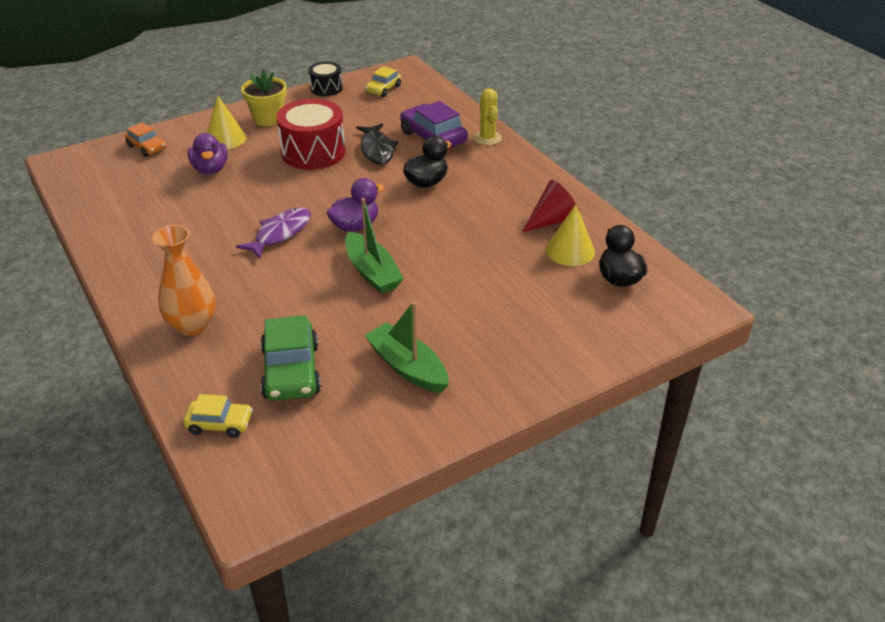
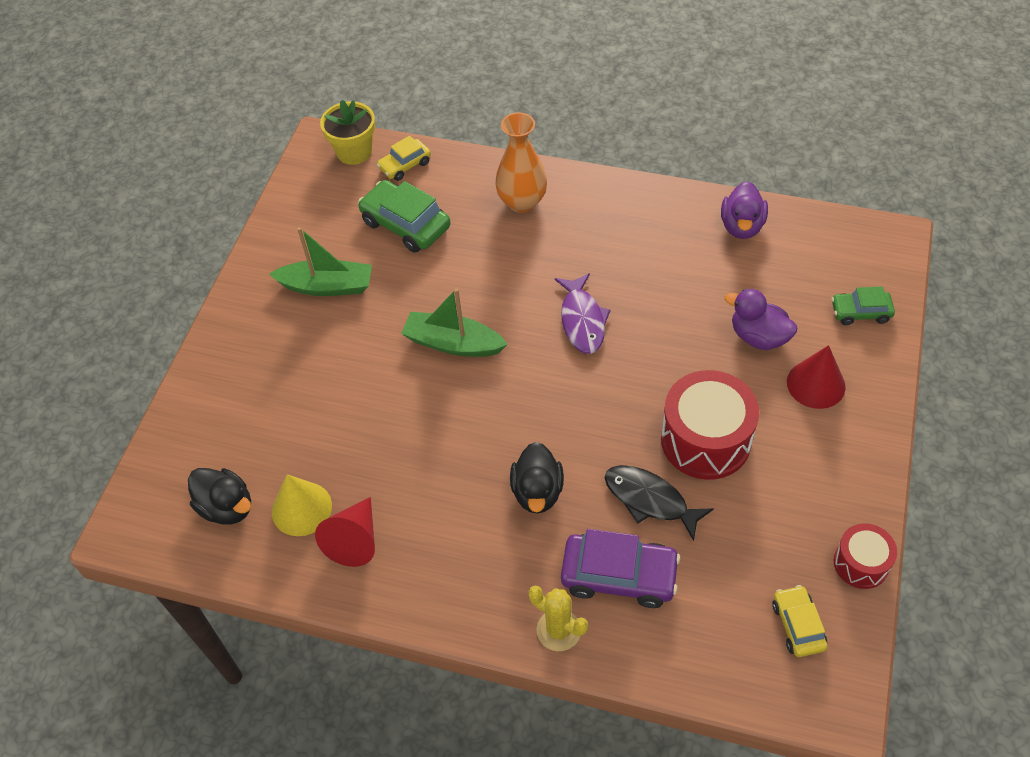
camera: 140 degrees right, 15 degrees up
orange car [125,122,166,157] -> green car [832,286,895,325]
yellow cone [207,96,247,150] -> red cone [787,345,846,409]
yellow flower pot [241,69,287,126] -> yellow flower pot moved to [320,100,375,165]
black drum [308,62,343,96] -> red drum [834,523,897,589]
purple duck [327,178,385,232] -> purple duck moved to [721,181,768,239]

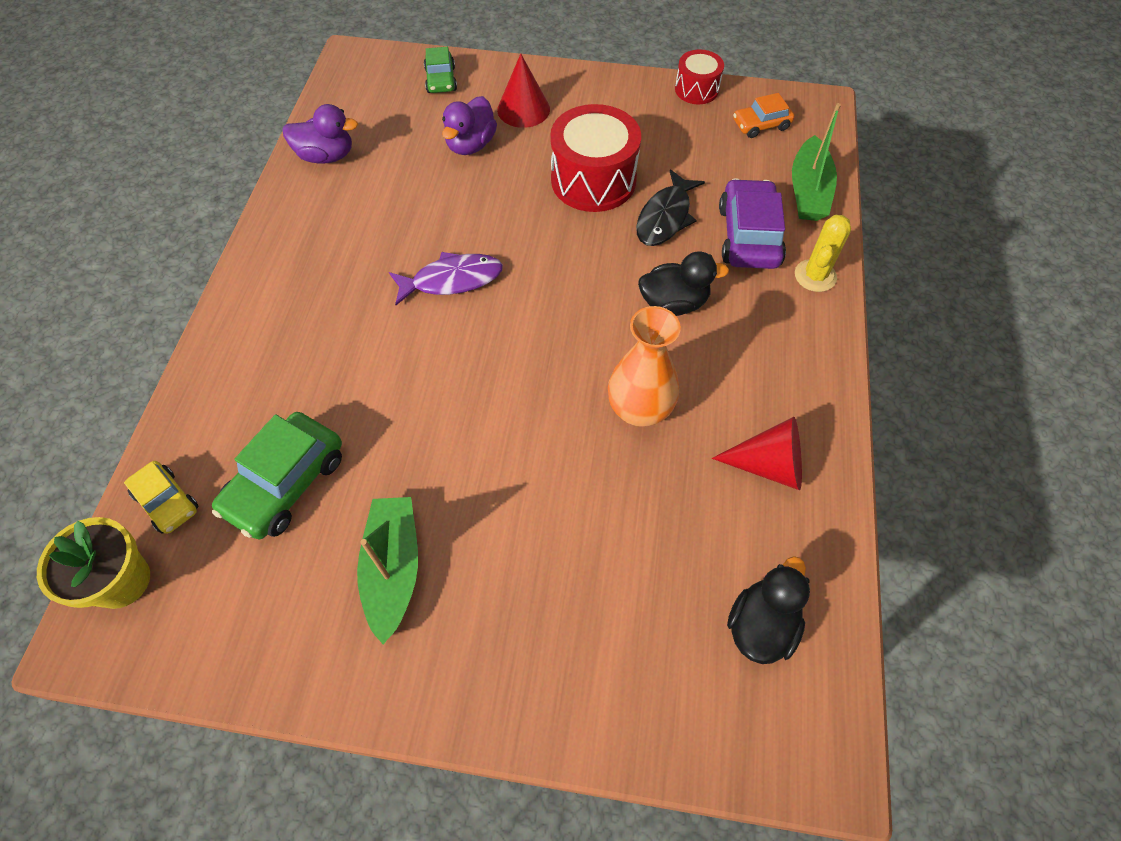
camera: 100 degrees left, 5 degrees up
yellow cone [272,474,332,536] -> none
green boat [401,288,508,357] -> green boat moved to [792,103,841,221]
orange vase [495,112,547,213] -> orange vase moved to [608,306,681,427]
yellow car [772,585,827,657] -> orange car [733,93,794,138]

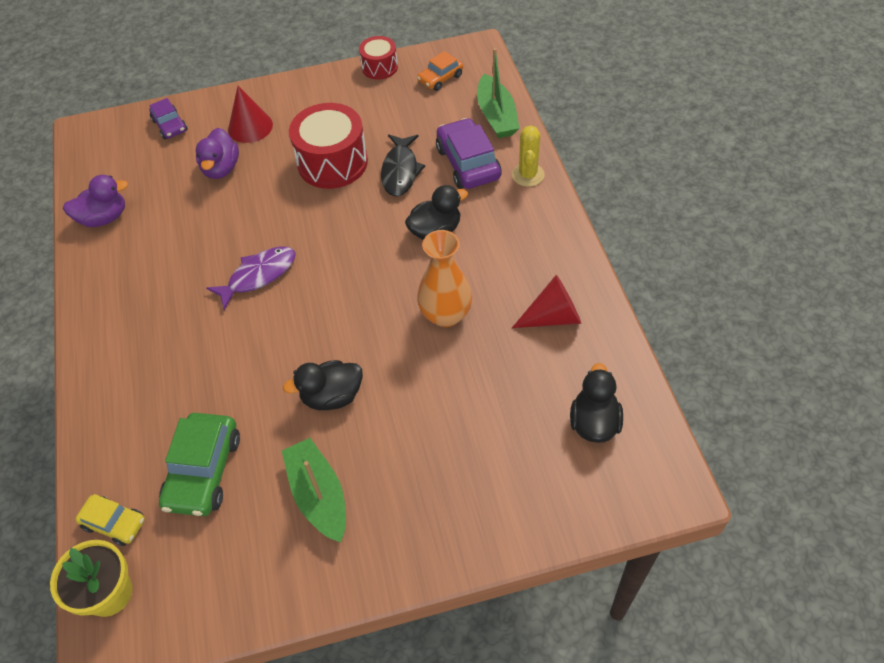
camera: 20 degrees left, 5 degrees down
green car [424,47,457,93] -> purple car [149,98,188,139]
none -> black duck [283,360,363,410]

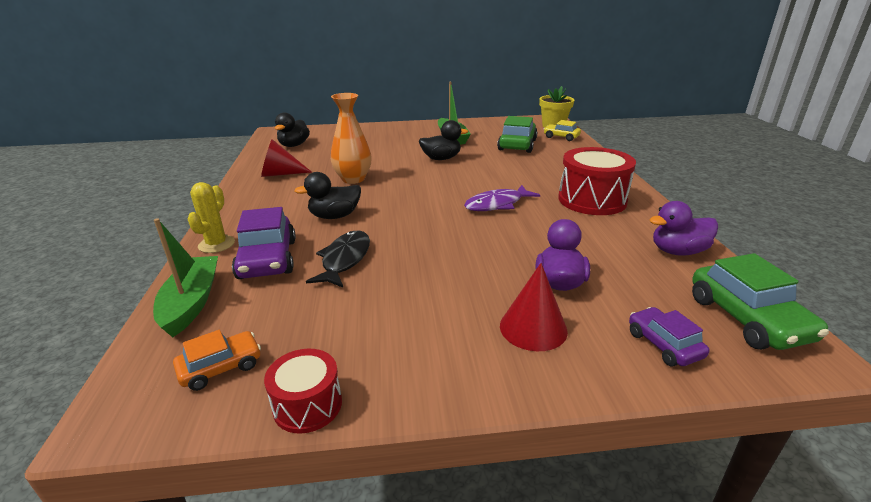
camera: 175 degrees left, 25 degrees down
red drum [289,103,368,189] -> red drum moved to [558,147,636,215]
none -> green car [692,253,829,350]

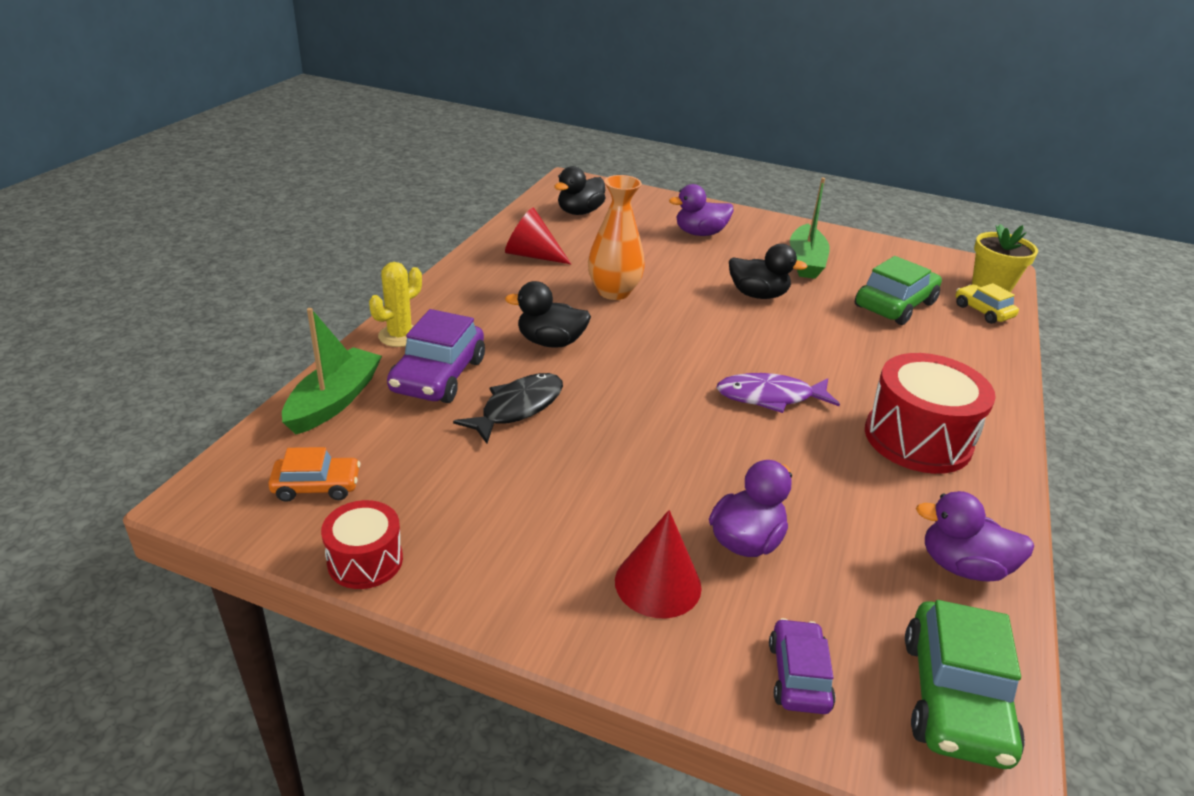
camera: 25 degrees right, 5 degrees up
none -> purple duck [669,184,733,236]

